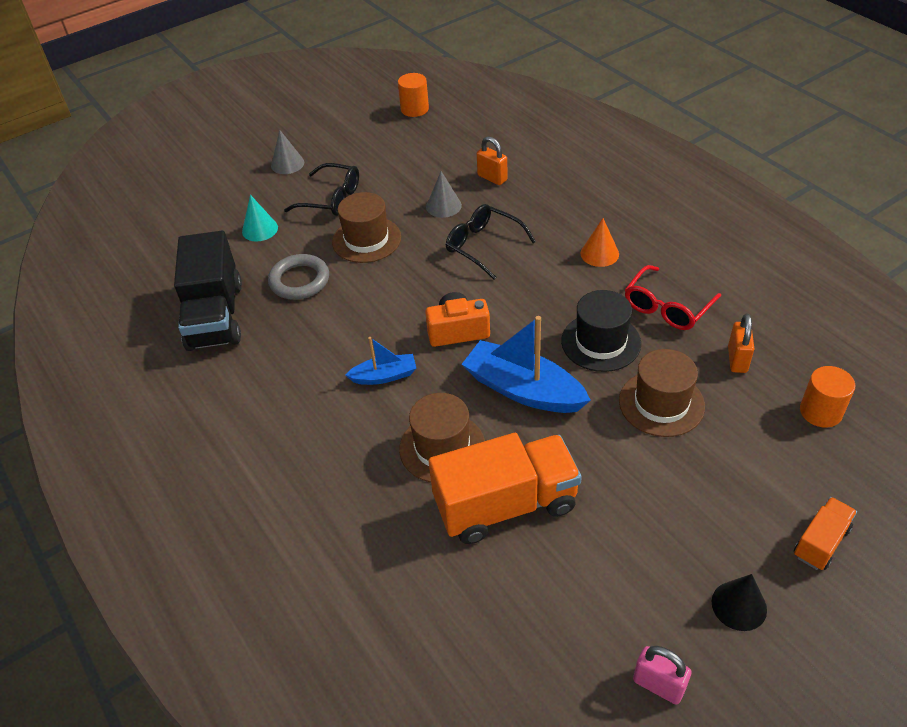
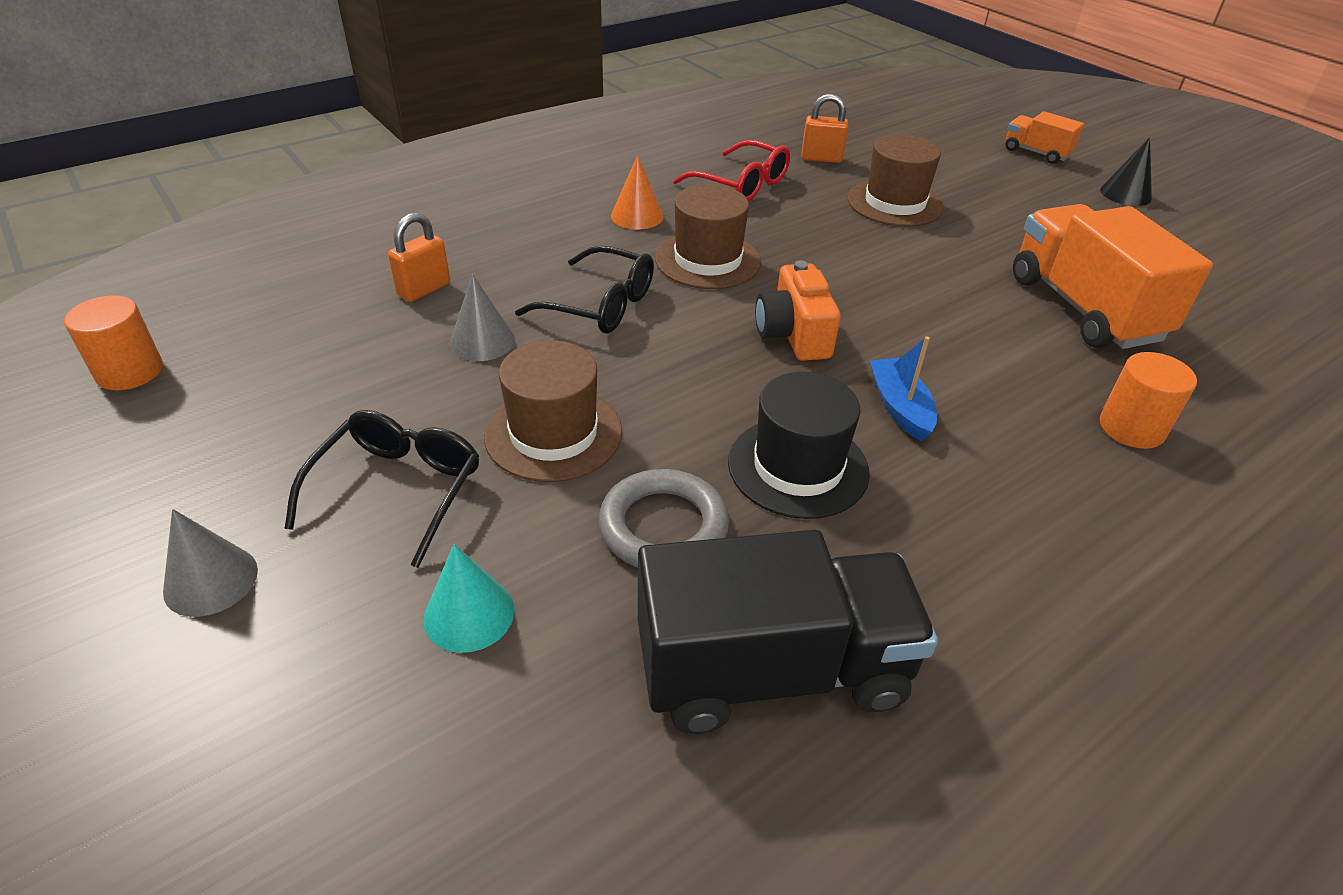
camera: 95 degrees left, 5 degrees down
brown hat [399,393,485,483] -> brown hat moved to [655,185,761,289]
black glasses [446,204,536,280] -> black glasses turned 105 degrees counterclockwise [515,245,654,334]
blue boat [462,316,591,413] -> none
black hat [561,290,641,372] -> black hat moved to [728,372,870,519]
pink padlock [633,646,691,705] -> none
orange cylinder [800,366,855,428] -> orange cylinder moved to [1100,352,1197,449]

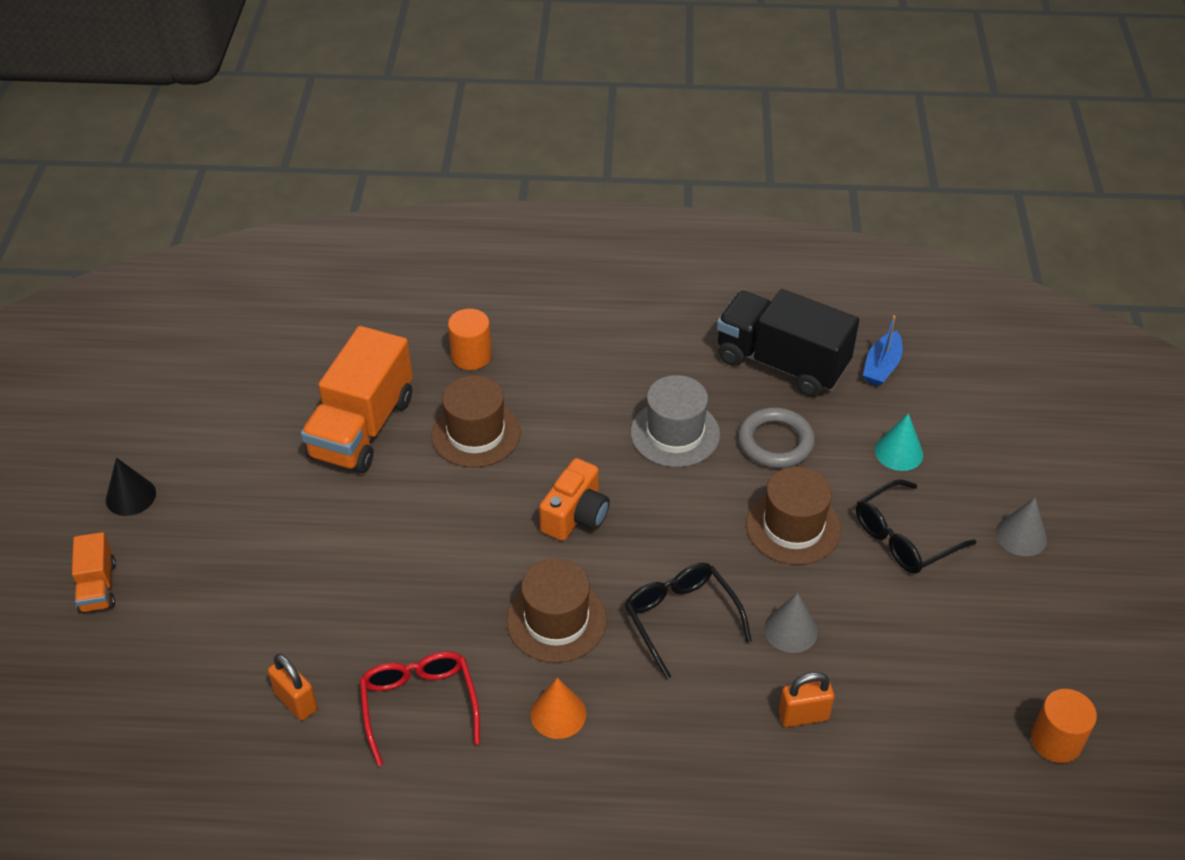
camera: 140 degrees left, 5 degrees up
black hat [728,372,870,519] -> grey hat [631,375,720,467]
brown hat [848,134,944,226] -> brown hat moved to [431,375,521,468]
blue boat [870,336,937,441] -> blue boat moved to [863,315,903,386]

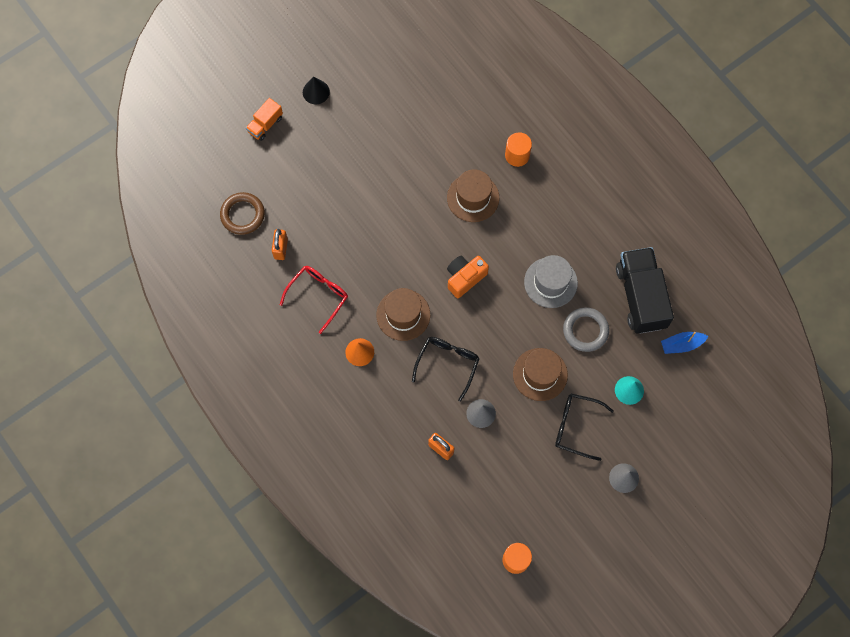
camera: 50 degrees right, 25 degrees up
orange truck [301,326,413,473] -> none
orange camera [539,458,610,541] -> orange camera turned 150 degrees clockwise [447,256,489,298]
none -> brown ring [220,192,265,235]

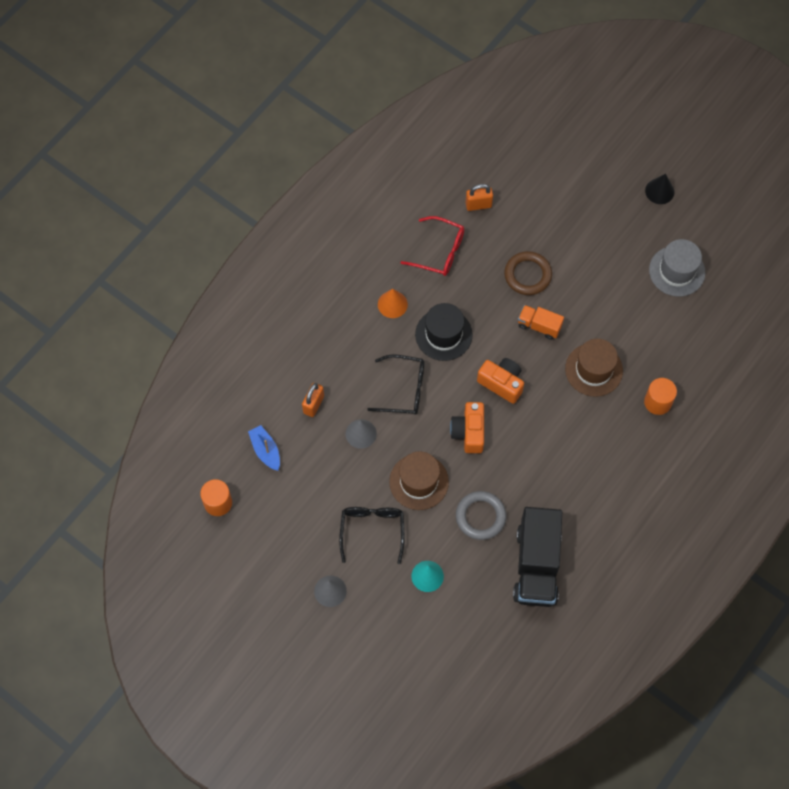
camera: 75 degrees right, 5 degrees down
brown ring [220,192,265,235] -> brown ring moved to [504,251,552,295]
orange truck [246,98,283,141] -> orange truck moved to [518,305,564,340]
brown hat [376,288,430,341] -> black hat [415,303,473,361]
grey hat [524,255,578,308] -> grey hat moved to [649,239,705,297]
black truck [616,247,674,334] -> black truck turned 120 degrees clockwise [513,507,562,607]
blue boat [661,332,708,354] -> blue boat moved to [248,425,280,471]
none -> orange camera [450,402,484,453]

